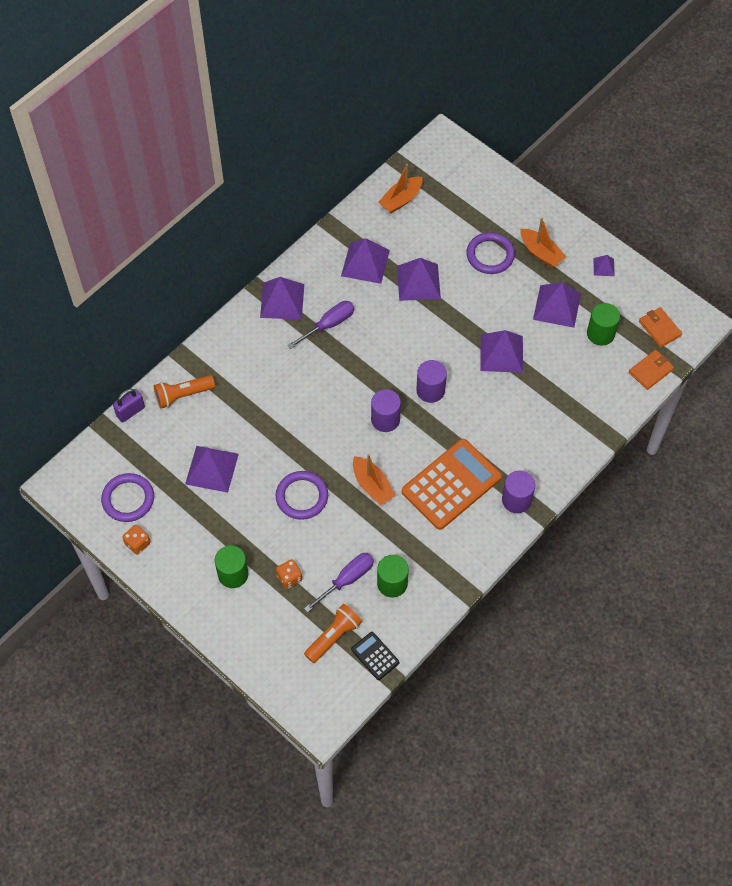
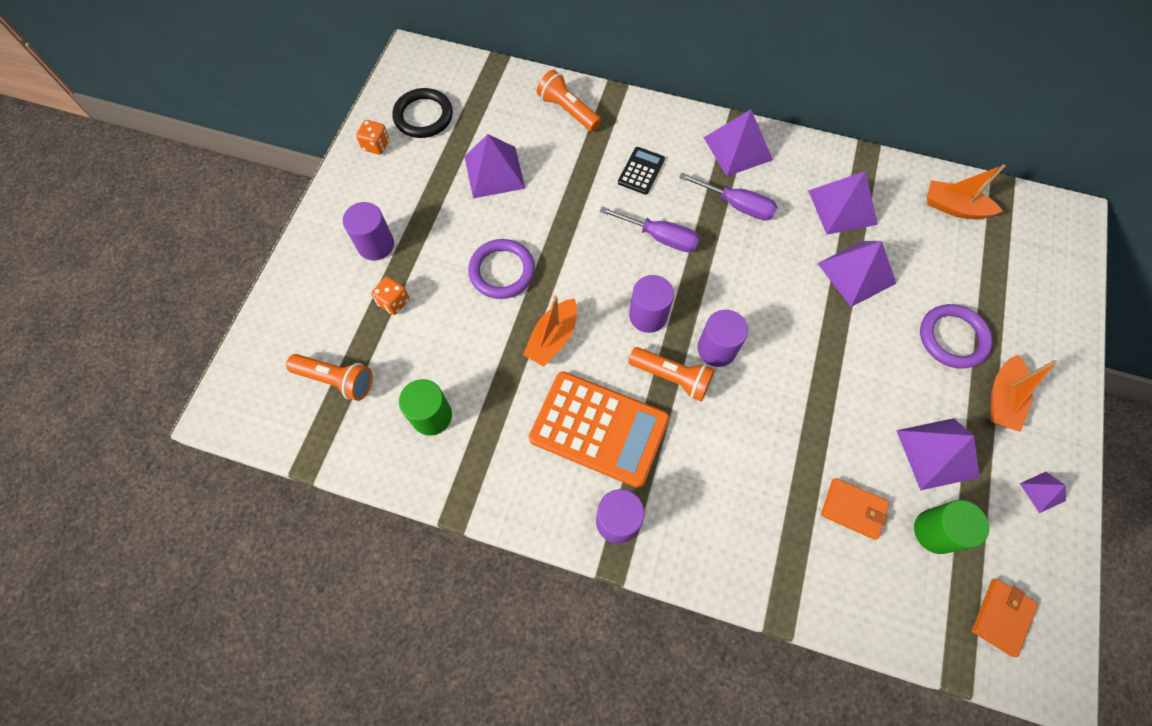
camera: 65 degrees right, 5 degrees up
purple ring [101,473,154,522] -> black ring [392,88,453,138]
purple padlock [113,389,145,422] -> none
green cylinder [215,545,248,588] -> purple cylinder [343,202,394,261]
purple screwdriver [304,553,374,613] -> purple screwdriver moved to [599,206,700,252]
black calculator [351,632,400,680] -> black calculator moved to [618,147,665,195]
purple pyramid [480,330,523,373] -> none
orange wallet [629,350,674,390] -> orange wallet moved to [821,478,889,540]
none -> orange flashlight [628,347,715,402]

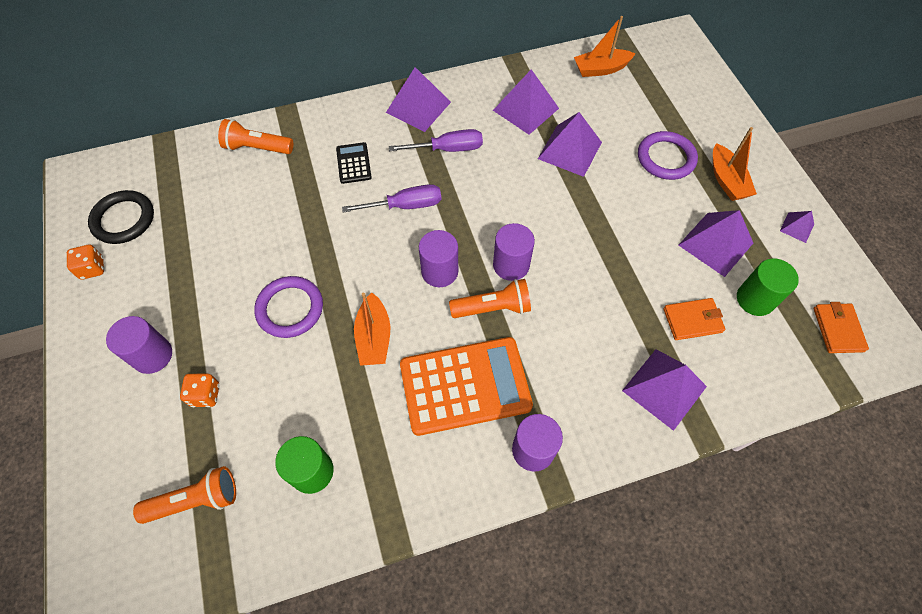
camera: 35 degrees left, 5 degrees down
purple pyramid [464,134,525,198] -> purple pyramid moved to [622,349,707,431]

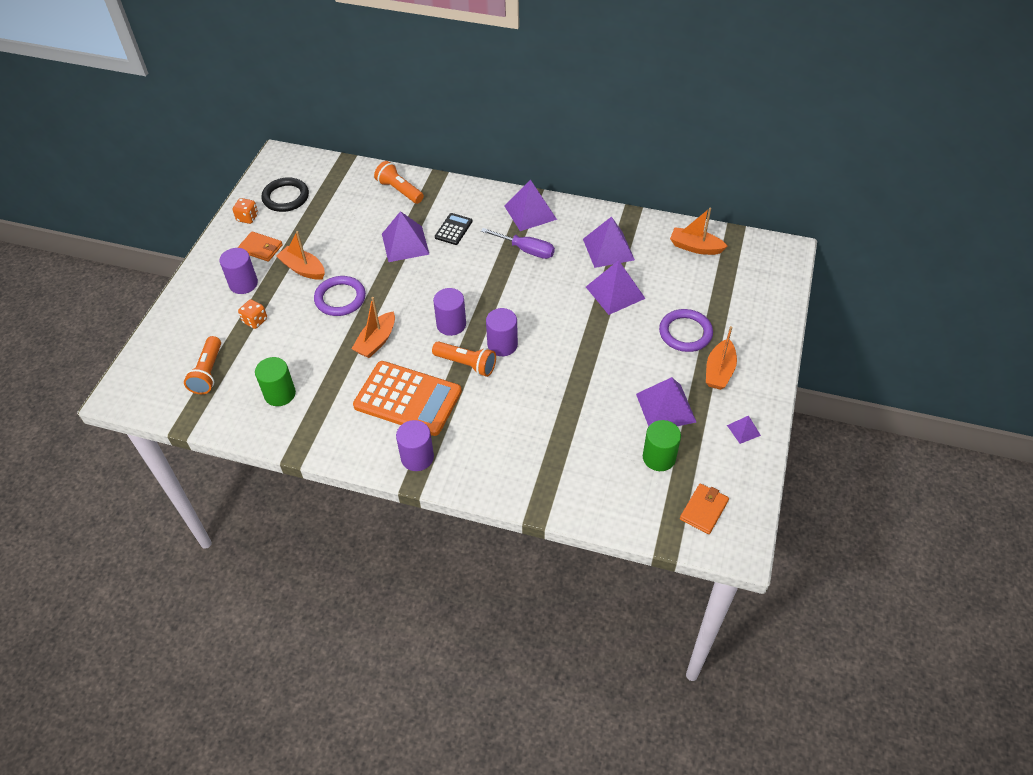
camera: 35 degrees right, 10 degrees down
orange flashlight [133,466,236,524] -> orange flashlight turned 75 degrees clockwise [184,336,221,394]
purple screwdriver [342,184,441,212] -> none
purple pyramid [622,349,707,431] -> purple pyramid moved to [382,211,430,262]
orange wallet [663,298,725,340] -> orange wallet moved to [237,231,283,262]
none -> orange boat [276,231,325,280]

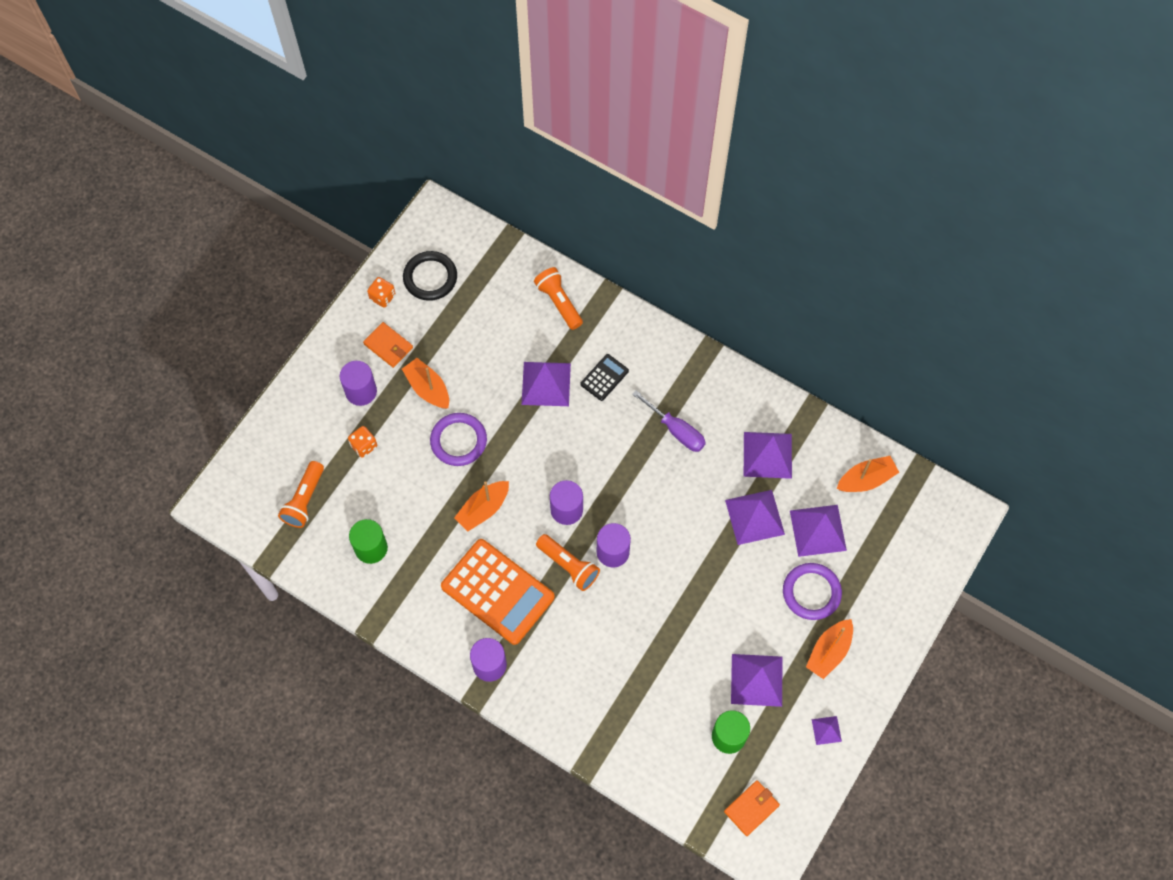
camera: 15 degrees right, 15 degrees up
purple pyramid [504,180,557,231] -> purple pyramid moved to [790,505,847,557]
orange boat [670,208,728,255] -> orange boat turned 120 degrees clockwise [837,456,900,492]

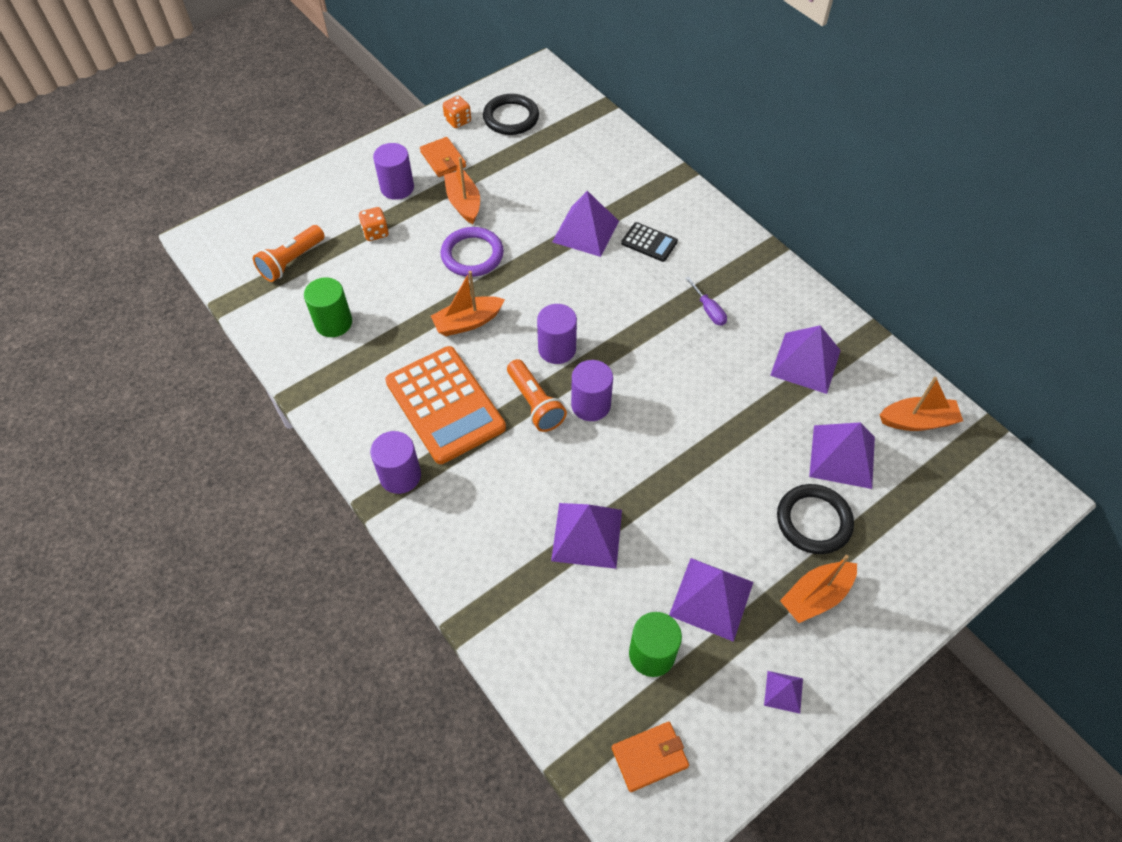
camera: 20 degrees right, 10 degrees down
orange flashlight [534,267,583,330] -> none
black calculator [580,354,629,401] -> black calculator turned 60 degrees clockwise [621,222,678,262]
purple screwdriver [632,390,706,452] -> purple screwdriver [686,277,727,326], size x0.64
purple pyramid [725,490,785,545] -> purple pyramid moved to [551,503,622,569]
purple ring [783,563,842,620] -> black ring [777,484,854,554]

